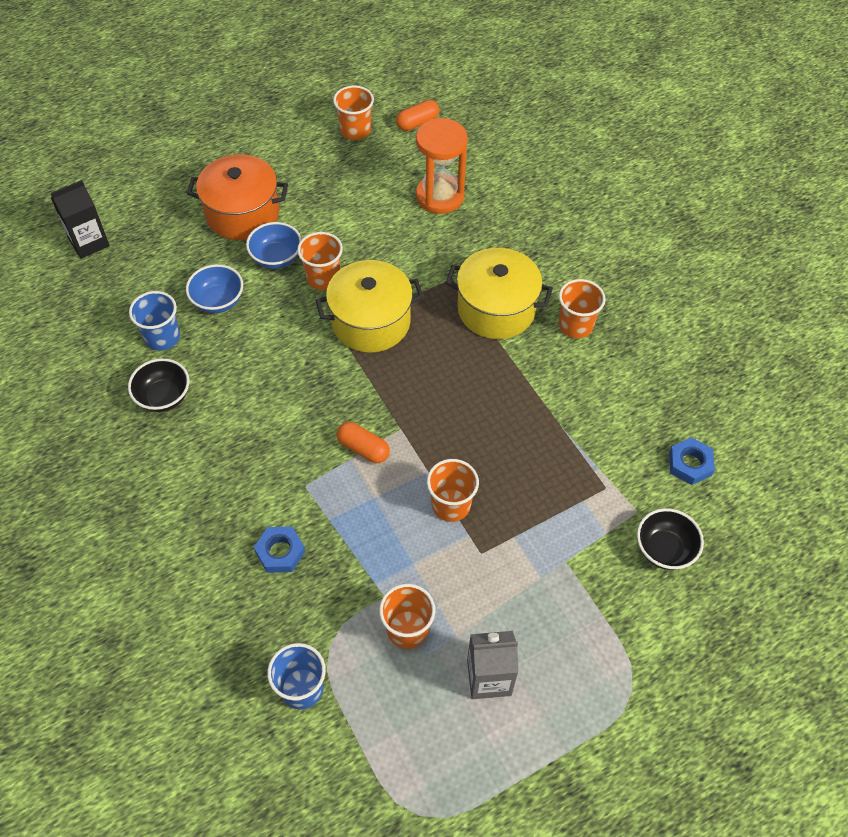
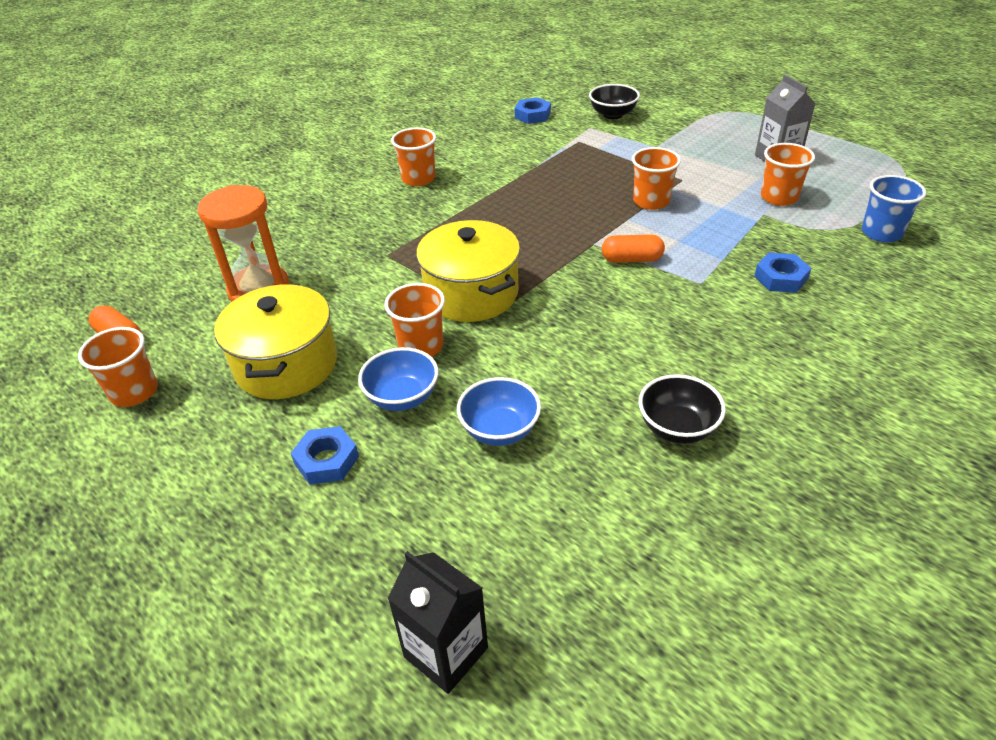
camera: 105 degrees left, 15 degrees down
blue cup [129,291,180,351] -> none
orange pot [187,154,288,240] -> blue nut [291,426,359,485]
orange capsule [337,422,390,463] -> orange capsule turned 75 degrees clockwise [601,234,665,263]
yellow pot [446,248,553,339] -> yellow pot moved to [214,284,337,399]

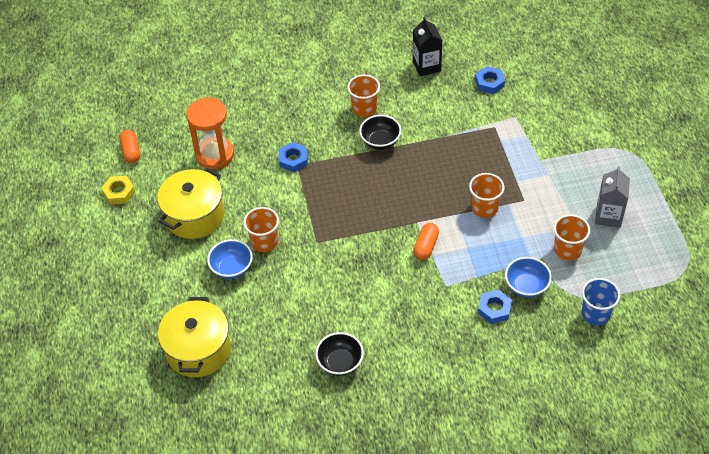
camera: 35 degrees right, 10 degrees up
orange cup [78,327,158,407] -> yellow nut [101,176,135,204]
blue nut [291,426,359,485] -> blue nut moved to [279,142,308,172]
black carton [387,551,488,694] -> black carton moved to [413,17,443,76]
yellow pot [416,220,520,322] -> yellow pot moved to [158,297,231,377]
blue bowl [457,377,541,446] -> blue bowl moved to [505,257,552,298]
black bowl [589,84,640,119] -> black bowl moved to [359,115,401,150]
orange capsule [601,234,665,263] -> orange capsule turned 75 degrees clockwise [413,223,439,260]

